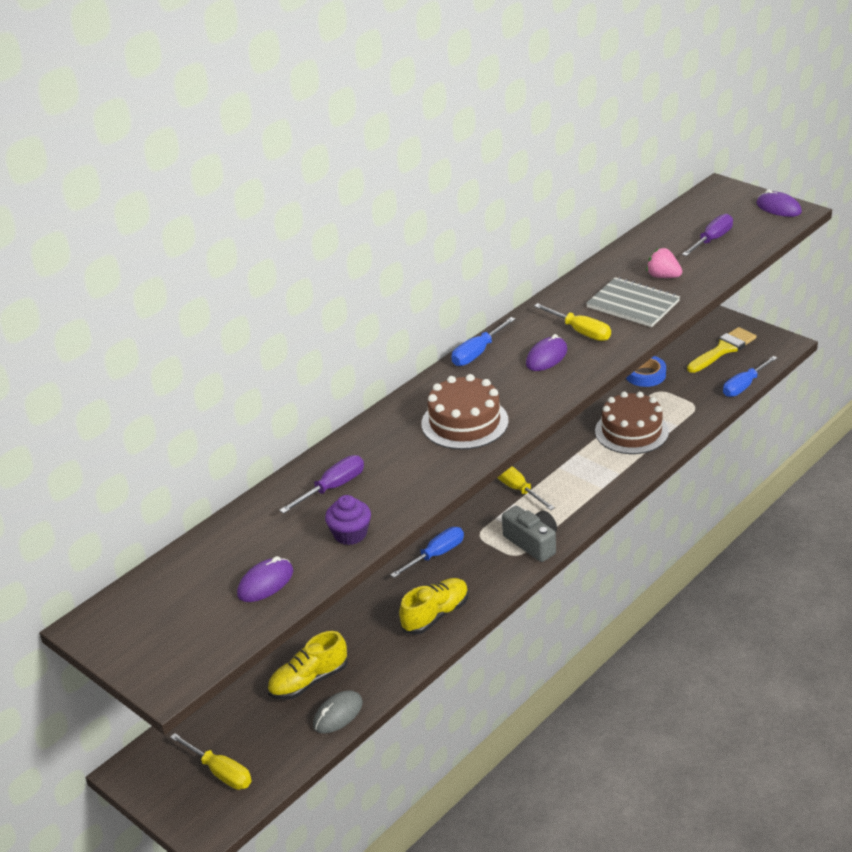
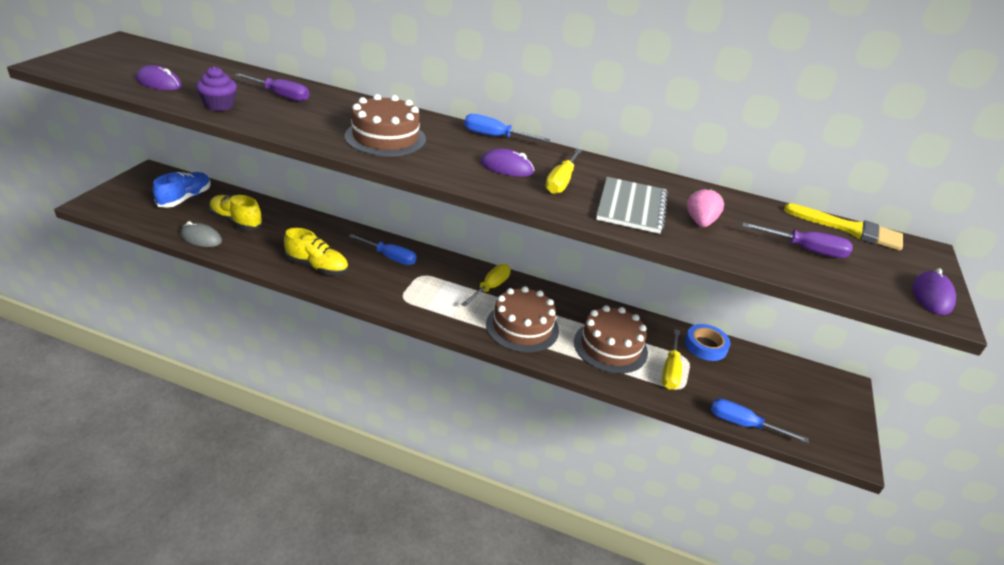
camera: 60 degrees right, 0 degrees up
yellow screwdriver [170,733,252,790] -> yellow screwdriver moved to [662,329,682,390]
grey camera [502,506,557,562] -> none
yellow brush [687,327,756,373] -> yellow brush moved to [784,203,903,251]
none -> blue shoe [153,172,211,208]
none -> brown cake [486,286,559,353]

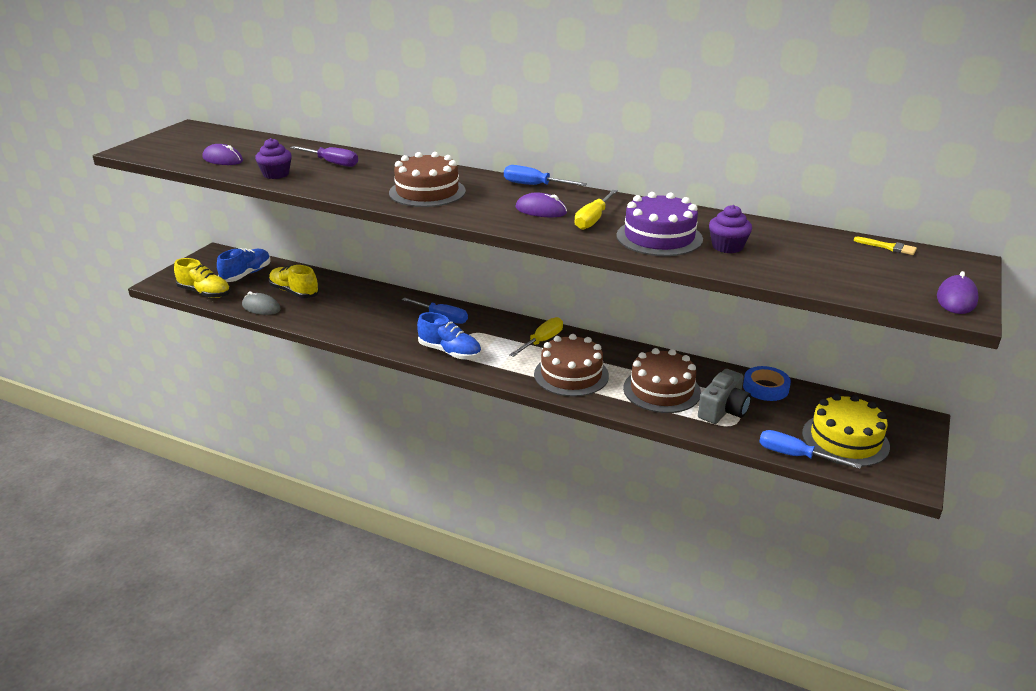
camera: 10 degrees right, 5 degrees down
yellow shoe [284,228,348,275] -> yellow shoe moved to [174,258,230,298]
grey notebook [596,177,668,234] -> purple cake [616,192,703,256]
yellow screwdriver [662,329,682,390] -> grey camera [698,369,751,424]
pink strawberry [687,188,724,227] -> purple cupcake [709,205,752,253]
purple screwdriver [742,222,853,258] -> none
yellow brush [784,203,903,251] -> yellow brush [854,237,917,255], size x0.51
none -> blue shoe [417,312,481,359]
none -> yellow cake [802,394,890,467]

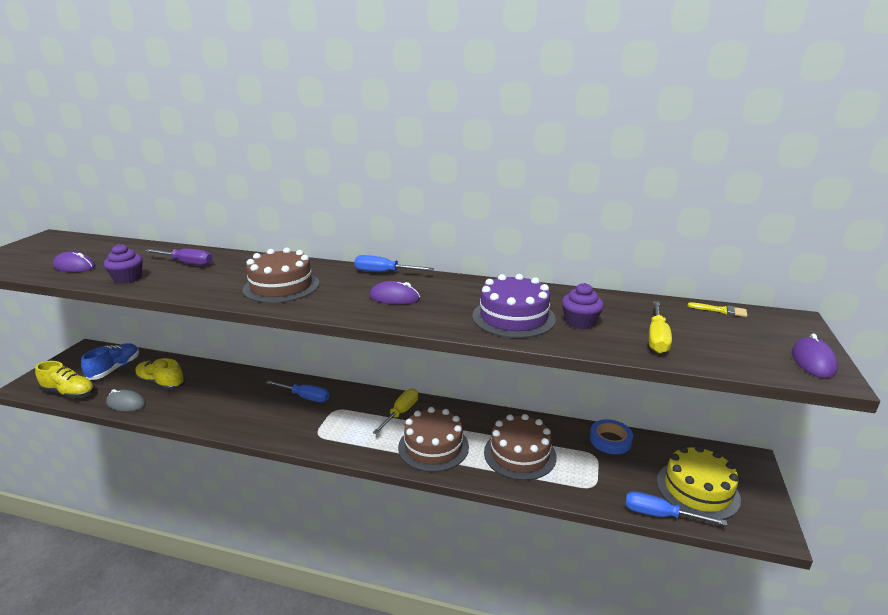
camera: 10 degrees left, 5 degrees down
blue shoe [417,312,481,359] -> none
yellow screwdriver [574,190,617,230] -> yellow screwdriver moved to [649,301,672,354]
grey camera [698,369,751,424] -> none

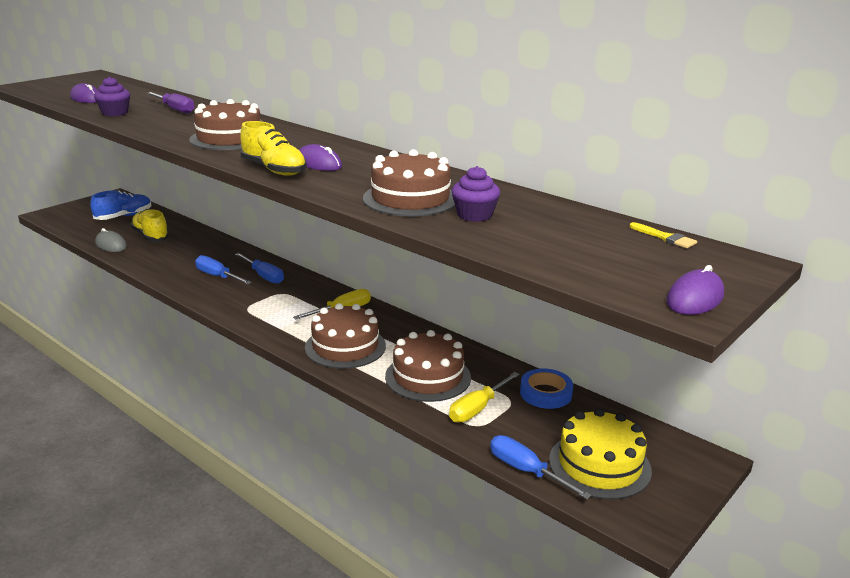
camera: 25 degrees right, 0 degrees up
yellow shoe [35,361,95,399] -> yellow shoe moved to [240,121,307,175]
blue screwdriver [354,255,434,272] -> blue screwdriver moved to [195,255,252,284]
purple cake [472,274,556,338] -> brown cake [363,149,455,217]
yellow screwdriver [649,301,672,354] -> yellow screwdriver moved to [449,372,520,423]

